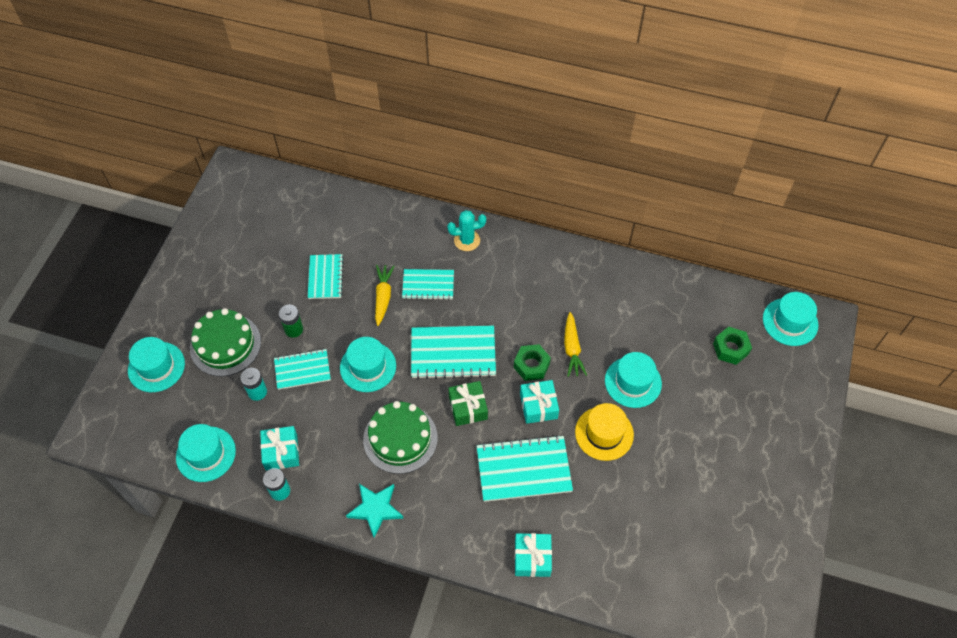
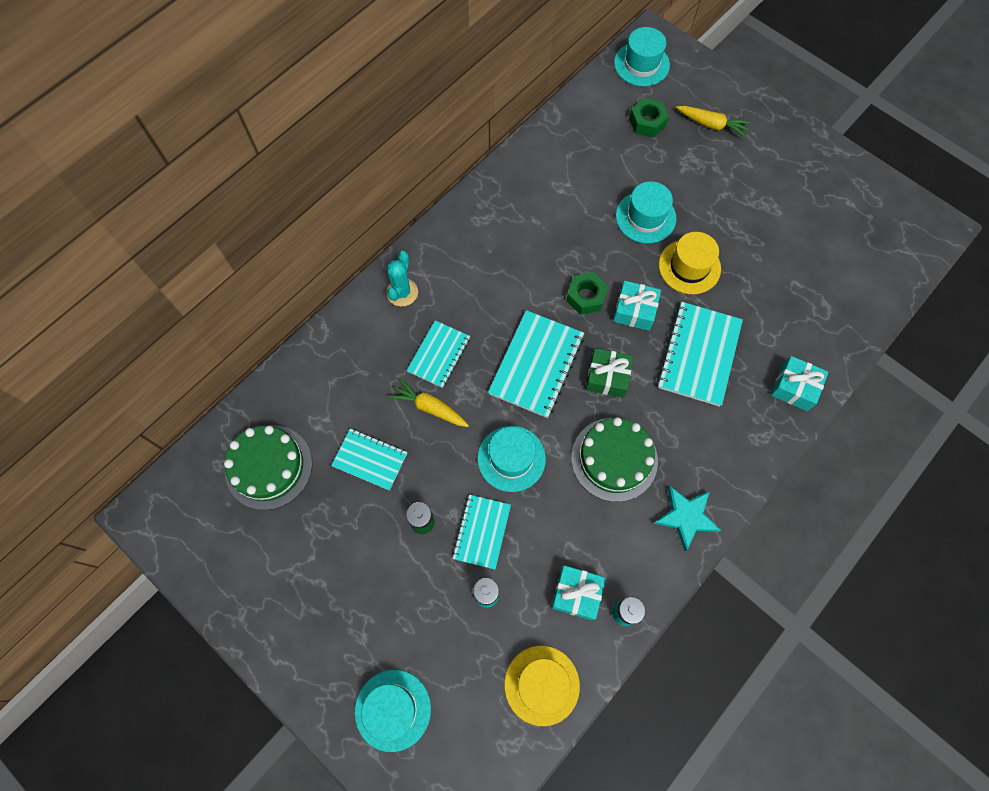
camera: 65 degrees left, 10 degrees up
turquoise hat [176,424,236,482] -> yellow hat [504,646,580,726]
green cake [190,308,261,376] -> green cake moved to [224,425,312,510]
yellow carrot [564,312,587,377] -> yellow carrot moved to [676,106,751,138]

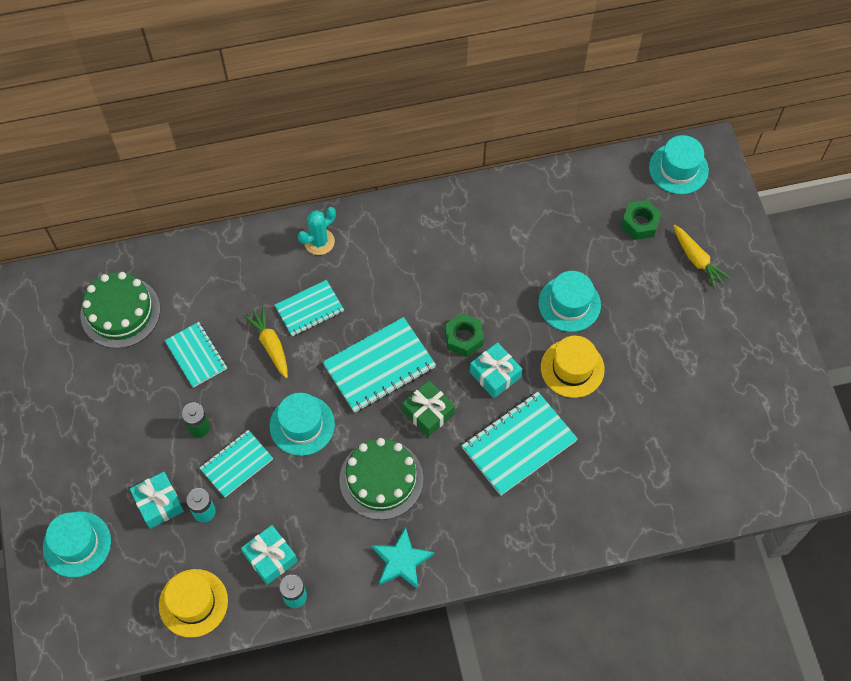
camera: 35 degrees right, 5 degrees down
turquoise gift [771,356,829,411] -> turquoise gift moved to [130,472,184,529]

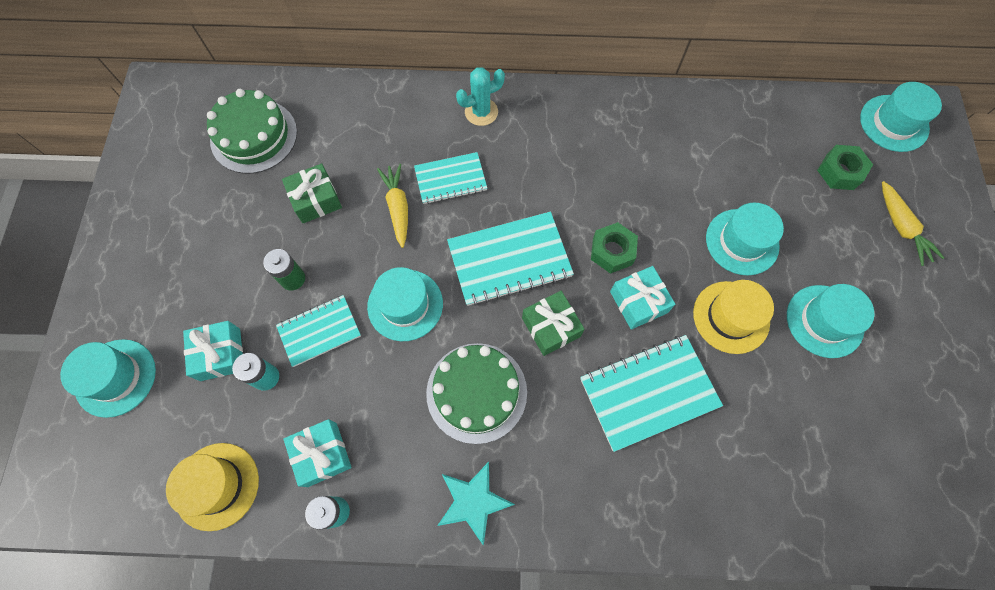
camera: 15 degrees right, 5 degrees up
turquoise notebook [165,322,227,388] -> green gift [282,164,342,223]
none -> turquoise hat [787,284,875,358]

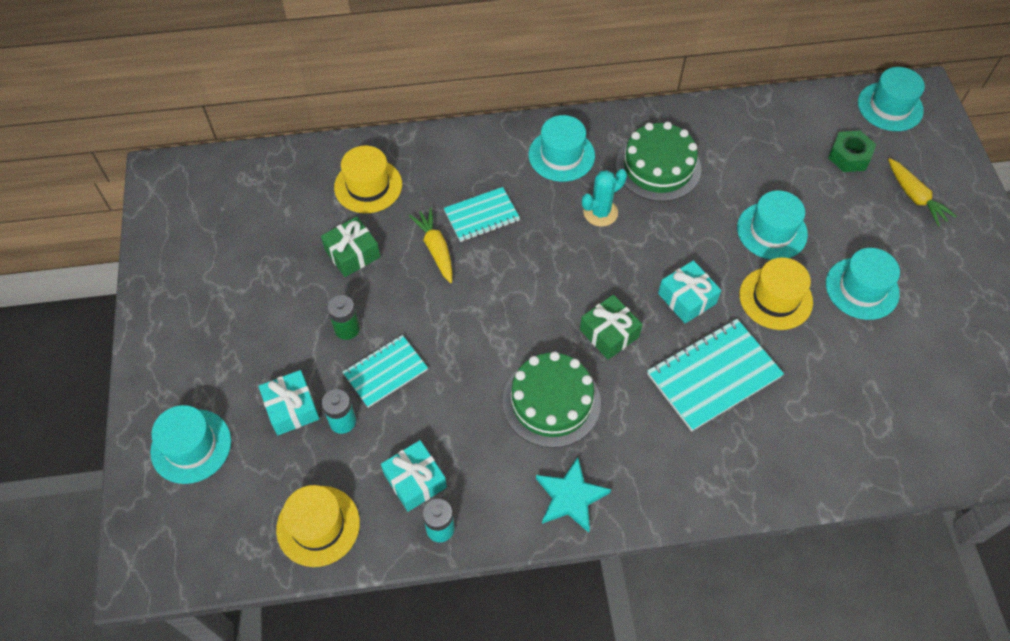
camera: 10 degrees left, 10 degrees down
green cake [207,89,297,174] -> green cake moved to [616,122,701,201]
turquoise hat [367,267,443,341] -> turquoise hat moved to [529,115,595,182]
turquoise notebook [447,212,574,306] -> none
turquoise cactus [456,67,505,126] -> turquoise cactus moved to [582,169,627,227]
green nut [591,222,638,274] -> none
none -> yellow hat [334,146,402,213]

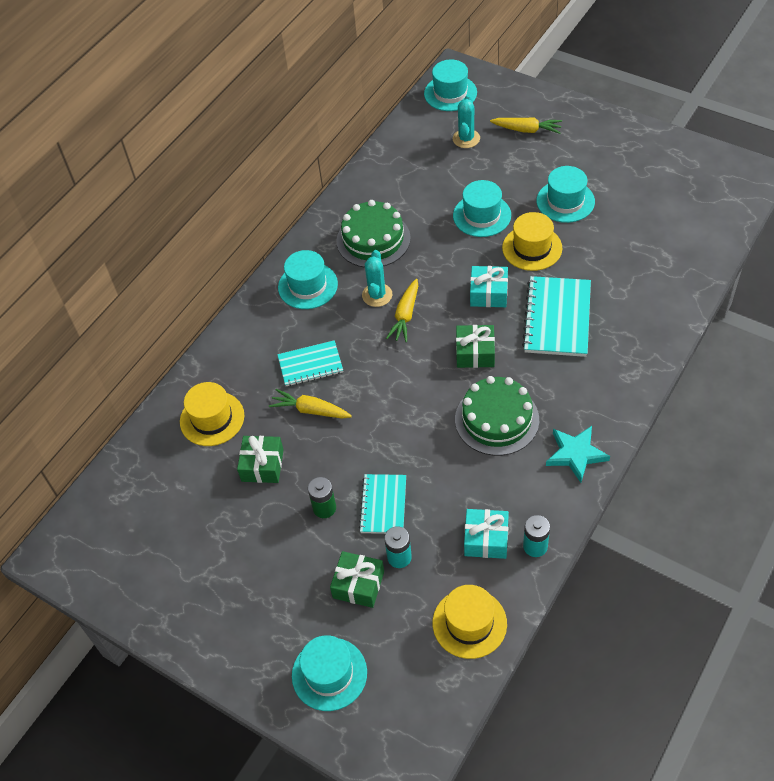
camera: 45 degrees left, 5 degrees down
turquoise gift [258,370,320,435] -> green gift [330,551,384,608]
turquoise notebook [444,187,520,242] -> turquoise notebook turned 60 degrees clockwise [277,340,343,386]
green nut [828,131,876,172] -> turquoise cactus [453,95,480,148]
none -> yellow carrot [386,279,418,342]

